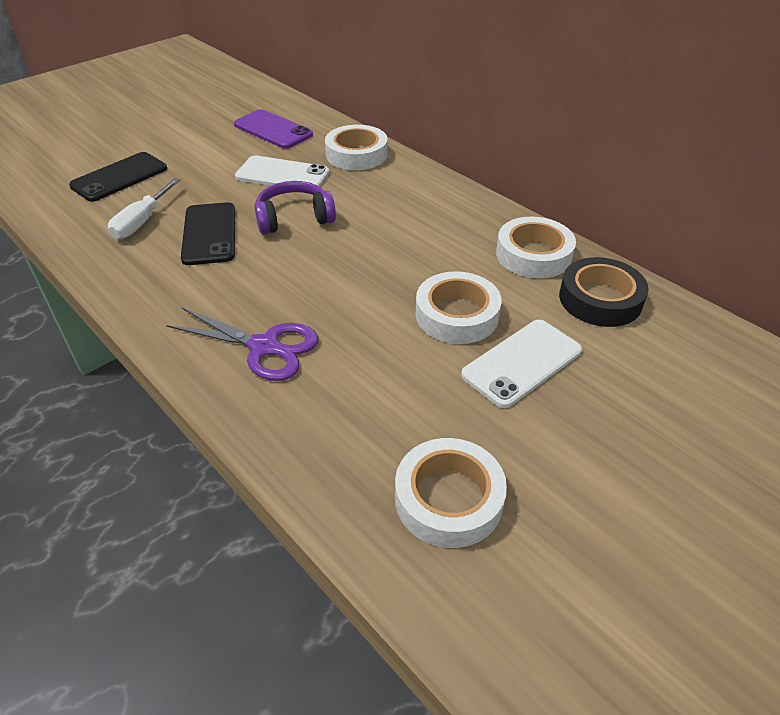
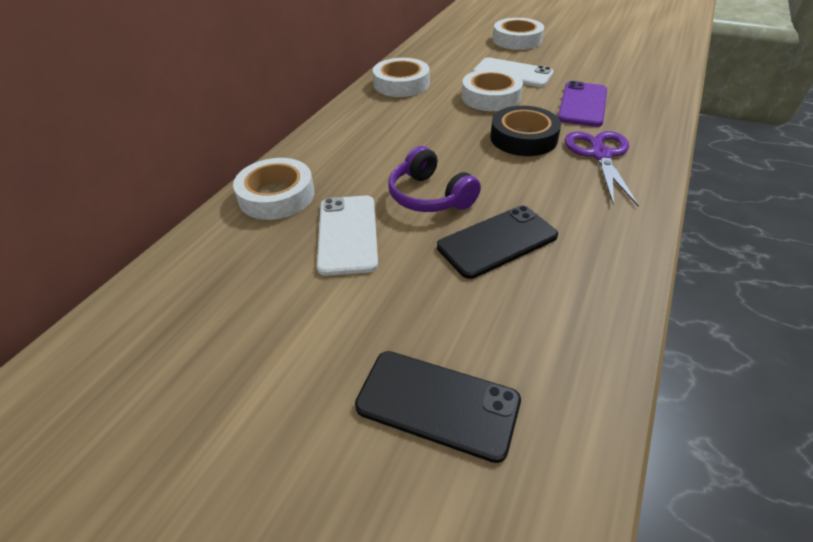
camera: 110 degrees left, 0 degrees up
white screwdriver [108,178,180,239] -> none
purple phone [234,109,313,149] -> purple phone moved to [558,81,607,127]
white tape [395,438,507,548] -> white tape moved to [493,18,544,50]
black tape [559,257,649,327] -> black tape moved to [490,106,561,156]

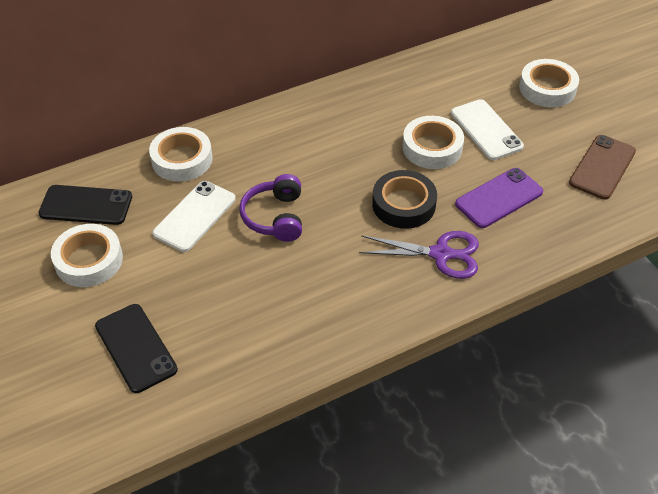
camera: 35 degrees right, 5 degrees up
white tape [373,58,429,97] -> white tape moved to [51,224,123,287]
black phone [437,206,558,279] -> black phone moved to [38,185,132,225]
purple scissors [565,131,639,206] -> purple scissors turned 60 degrees clockwise [359,231,479,279]
none -> brown phone [569,135,636,200]

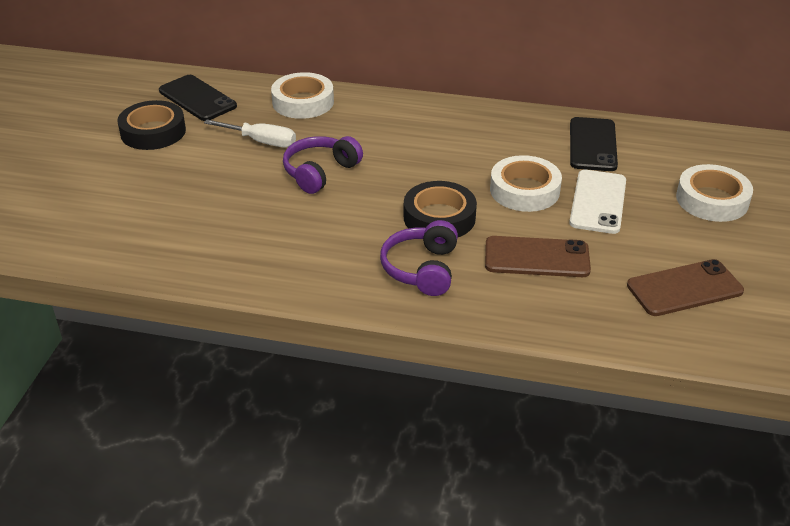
camera: 40 degrees right, 10 degrees down
white tape [51,224,123,287] -> black tape [117,100,186,150]
black phone [95,304,178,393] -> black phone moved to [570,117,618,171]
white phone [152,181,236,252] -> white screwdriver [204,119,296,148]
purple scissors [359,231,479,279] -> purple headphones [380,220,458,296]
purple phone [455,168,543,228] -> brown phone [485,236,591,277]

